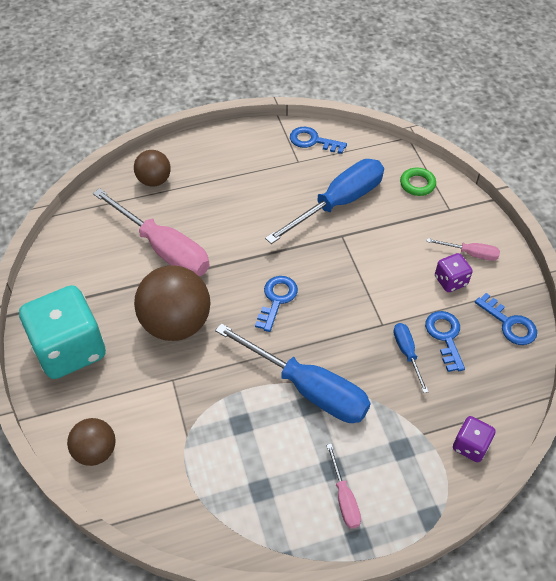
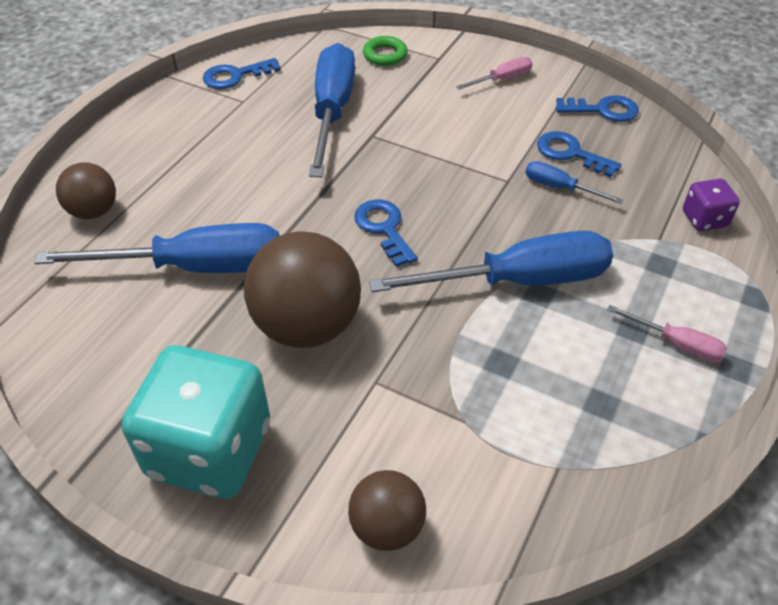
camera: 45 degrees left, 5 degrees down
pink screwdriver [93,188,210,276] -> blue screwdriver [34,223,279,273]
purple dice [435,253,473,292] -> none

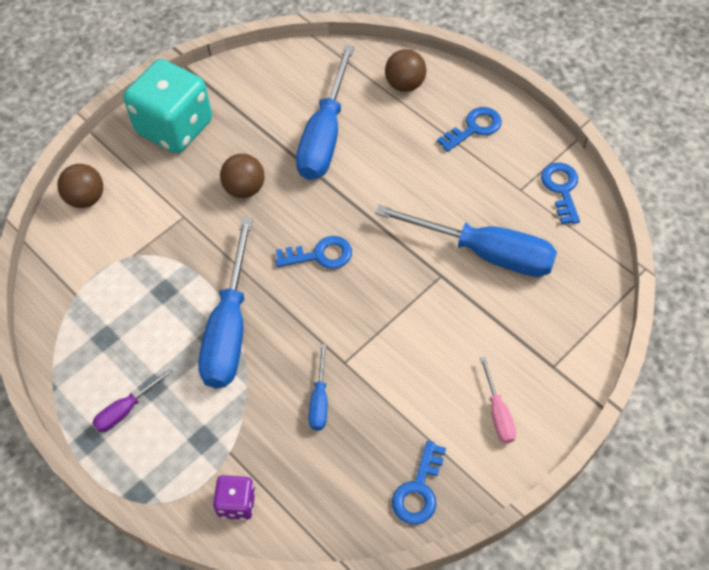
camera: 110 degrees right, 10 degrees up
brown ball [244,231,361,348] -> brown ball [220,154,265,198], size x0.57
green ring [363,36,408,66] -> none
blue screwdriver [525,161,624,204] -> blue screwdriver turned 135 degrees clockwise [309,344,327,431]
blue key [537,131,622,177] -> blue key moved to [437,107,502,152]
pink screwdriver [607,305,727,363] -> purple screwdriver [92,368,173,432]

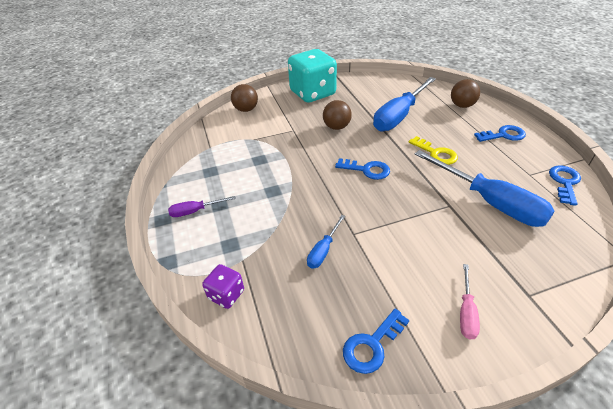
camera: 25 degrees right, 15 degrees down
blue screwdriver [198,218,253,388] -> none
none -> yellow key [409,136,458,165]

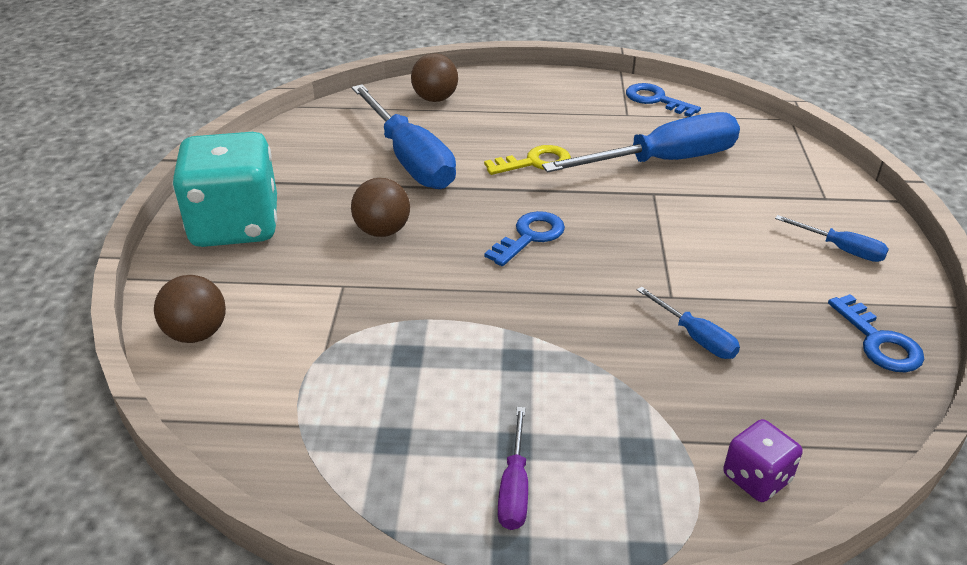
camera: 70 degrees left, 5 degrees down
pink screwdriver [460,264,480,339] -> blue screwdriver [775,215,889,262]
blue key [474,125,526,142] -> none

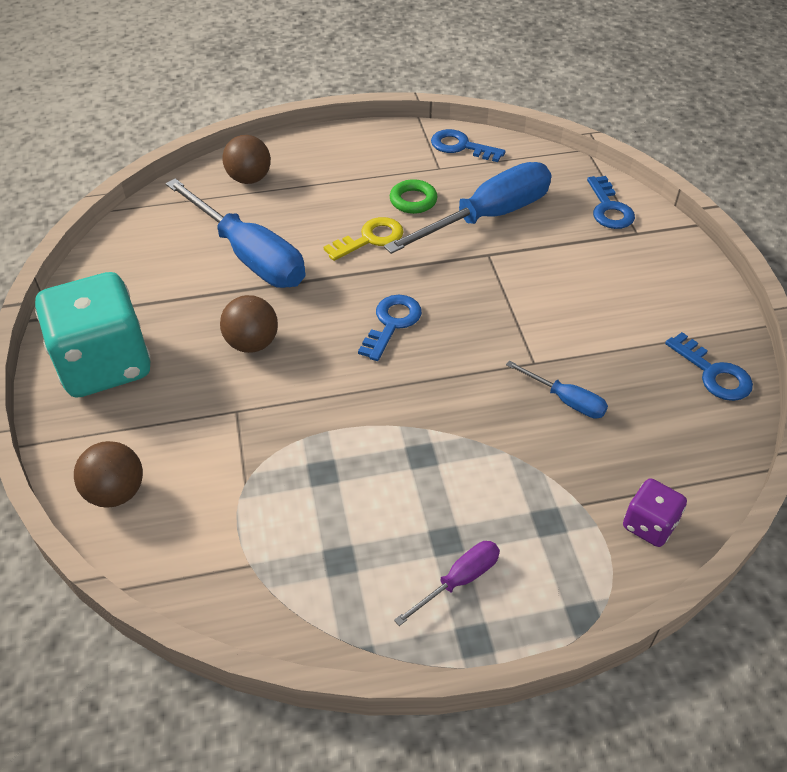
camera: 15 degrees left, 10 degrees up
purple screwdriver [498,407,528,530] -> purple screwdriver turned 120 degrees counterclockwise [394,541,500,626]
blue screwdriver [775,215,889,262] -> none
none -> green ring [390,179,437,214]
none -> blue key [587,176,635,229]

